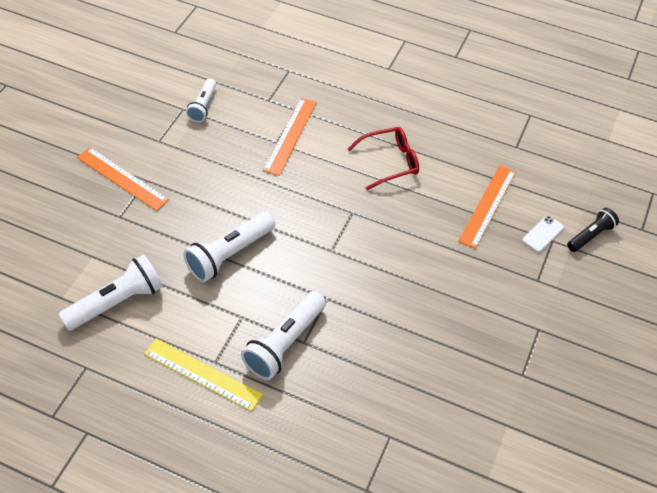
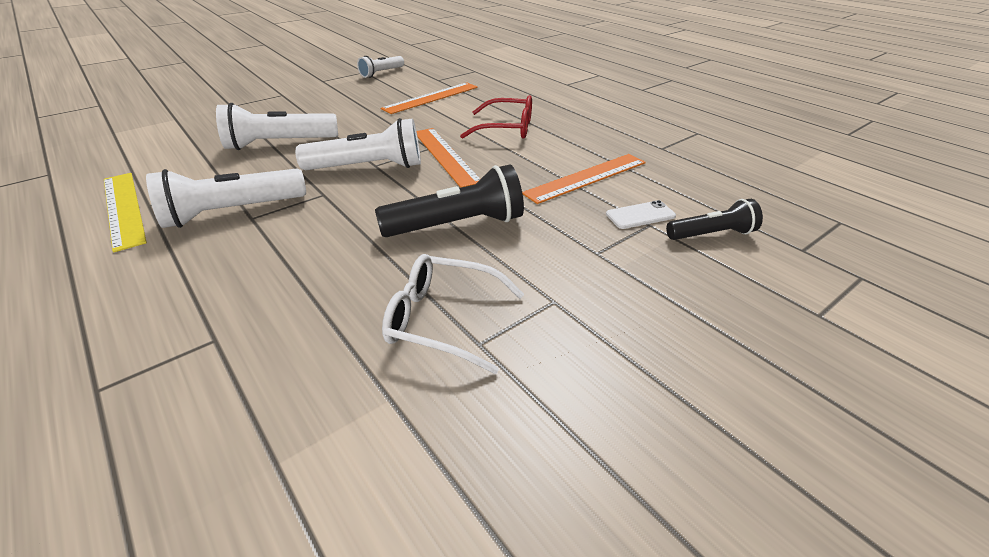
camera: 30 degrees right, 15 degrees down
white flashlight [59,254,163,331] -> white flashlight moved to [295,118,421,170]
orange ruler [77,147,169,211] -> orange ruler moved to [417,128,480,188]
none -> black flashlight [375,164,524,237]
none -> white glasses [382,254,524,374]

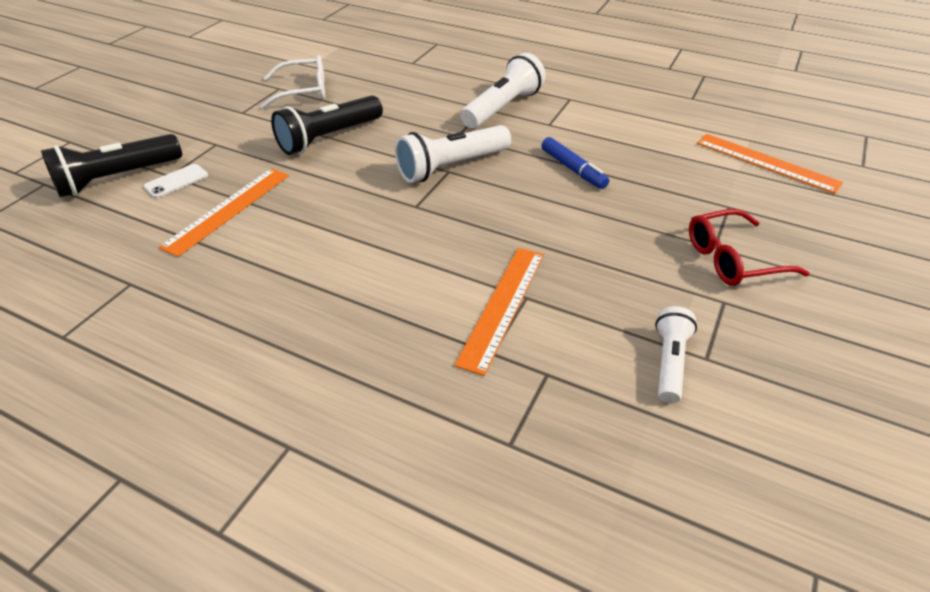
camera: 155 degrees right, 5 degrees up
yellow ruler [104,173,147,252] -> none
white flashlight [216,103,338,150] -> blue marker [541,137,609,189]
orange ruler [417,128,480,188] -> orange ruler moved to [697,134,843,194]
red glasses [460,95,532,139] -> red glasses moved to [689,209,810,286]
black flashlight [666,199,763,240] -> black flashlight [41,134,182,197], size x1.64

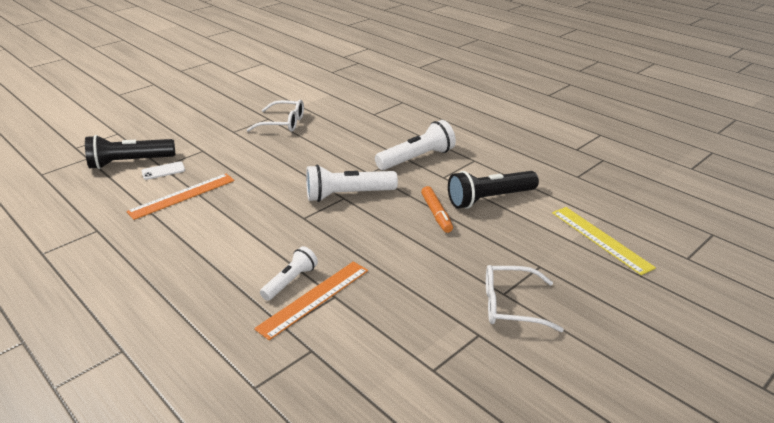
camera: 20 degrees right, 10 degrees down
black flashlight [271,95,383,155] -> black flashlight moved to [448,171,539,209]
blue marker [541,137,609,189] -> orange marker [421,186,453,233]
white flashlight [655,306,697,403] -> white flashlight moved to [260,246,318,301]
red glasses [689,209,810,286] -> white glasses [486,265,564,332]
orange ruler [697,134,843,194] -> yellow ruler [552,207,656,275]

